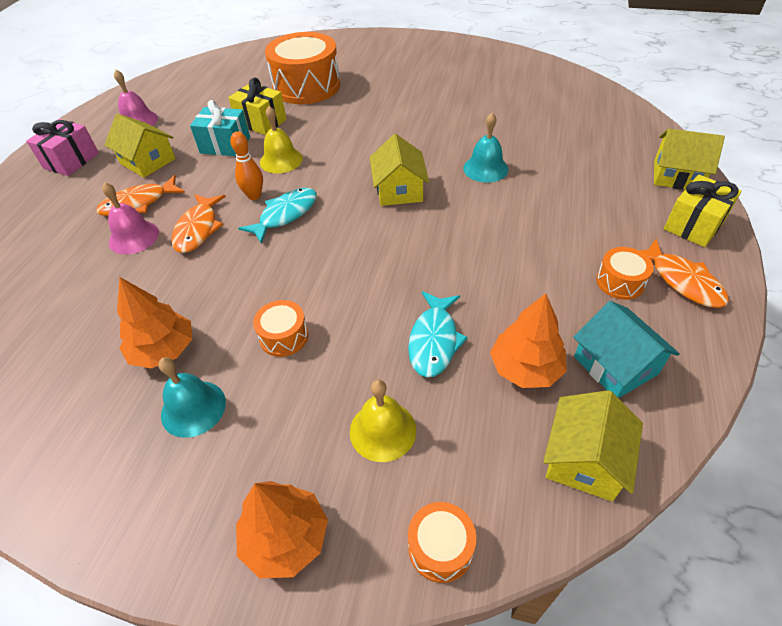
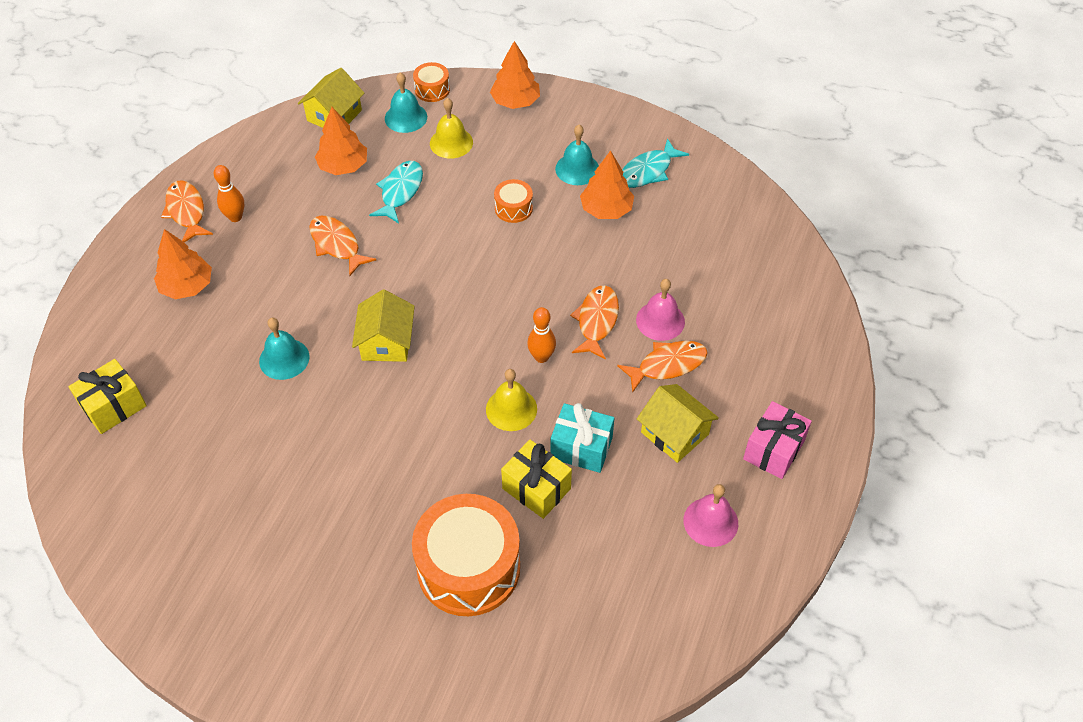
camera: 175 degrees left, 5 degrees up
turquoise fish [238,188,317,244] -> turquoise fish moved to [622,138,689,188]
turquoise house [573,301,680,398] -> none
orange drum [596,247,654,300] -> orange bowling pin [214,165,244,222]
yellow house [654,129,725,190] -> none
yellow gift [664,175,741,247] -> yellow gift moved to [69,359,147,434]
none -> orange tree [154,229,212,299]
none -> orange fish [309,216,376,276]
none -> turquoise bell [385,72,427,133]

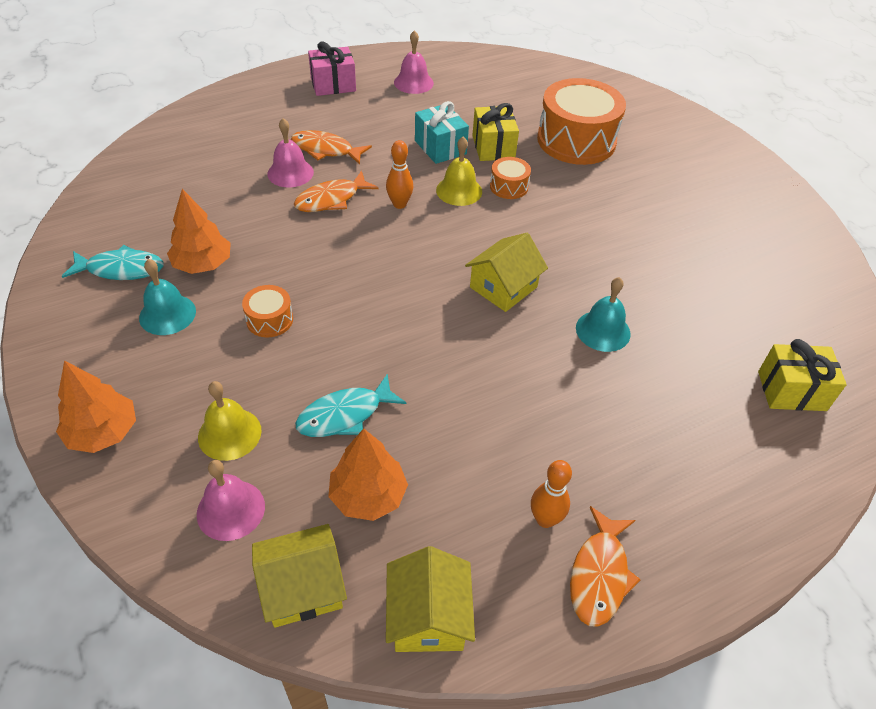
camera: 140 degrees left, 5 degrees down
orange tree [154,229,212,299] -> none
orange fish [309,216,376,276] -> none
turquoise bell [385,72,427,133] -> pink bell [197,460,265,541]
orange drum [413,62,450,102] -> orange drum moved to [490,157,531,199]
yellow house [637,384,719,463] -> yellow house moved to [386,546,475,652]

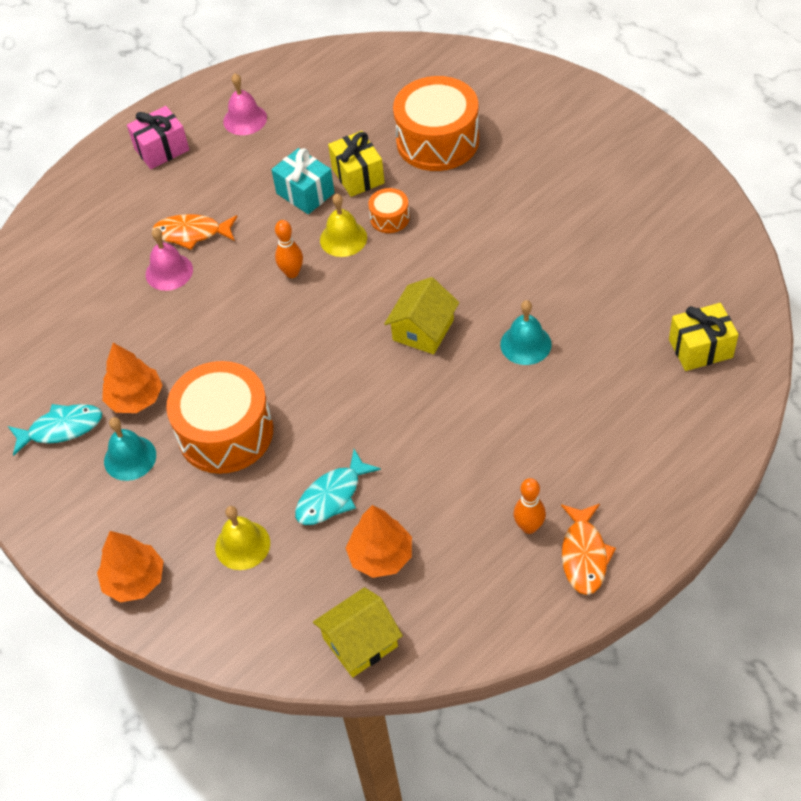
camera: 10 degrees left, 5 degrees up
pink bell [197,460,265,541] -> none
orange drum [242,285,293,337] -> orange drum [166,361,273,474], size x2.19
orange fish [294,171,379,212] -> none
yellow house [386,546,475,652] -> none

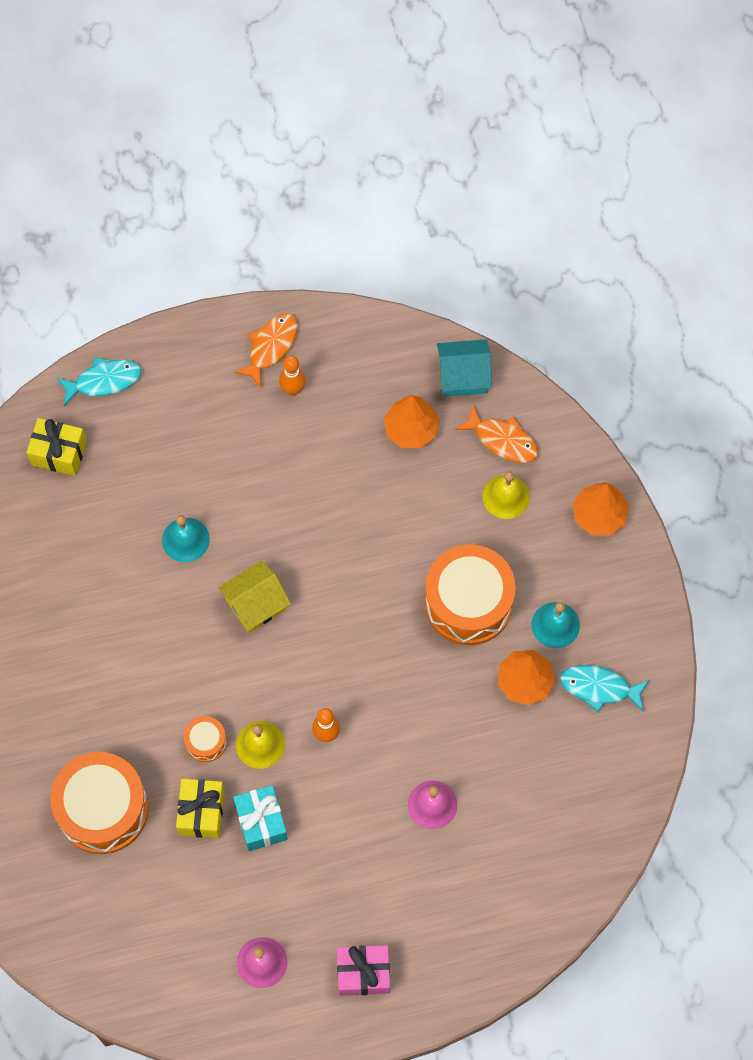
camera: 155 degrees left, 15 degrees up
orange fish [152,214,237,250] -> orange fish moved to [455,405,538,463]
turquoise fish [295,449,381,525] -> turquoise fish moved to [56,357,141,406]
yellow house [313,587,403,677] -> turquoise house [437,339,492,397]

